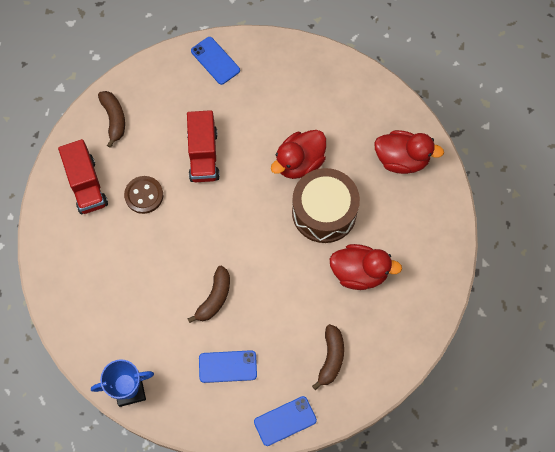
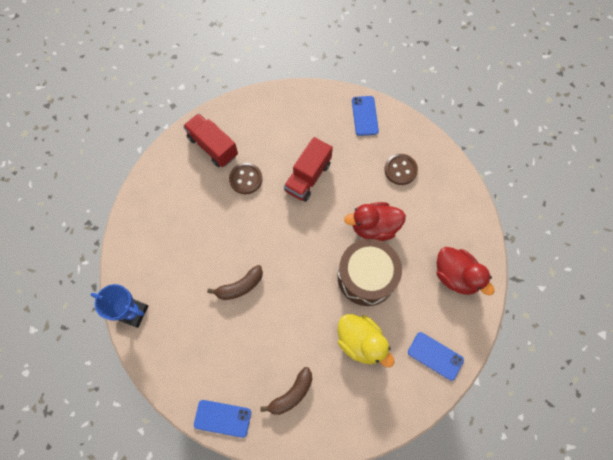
camera: 35 degrees right, 0 degrees up
red truck [58,139,108,214] -> red truck turned 120 degrees clockwise [183,113,238,167]
brown banana [98,91,125,148] -> none
blue phone [199,350,257,383] -> blue phone moved to [408,332,464,381]
red duck [330,244,402,290] -> yellow duck [338,314,394,368]
none -> brown button [384,154,418,185]

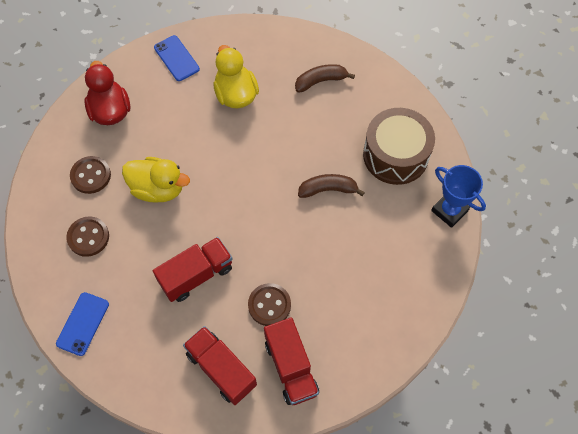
camera: 155 degrees left, 5 degrees down
blue phone [194,400,251,438] -> none
brown drum [337,239,402,306] -> brown drum moved to [363,108,435,185]
red duck [344,202,406,241] -> yellow duck [122,157,190,202]
none -> brown button [70,156,111,194]
none -> red truck [183,326,257,405]

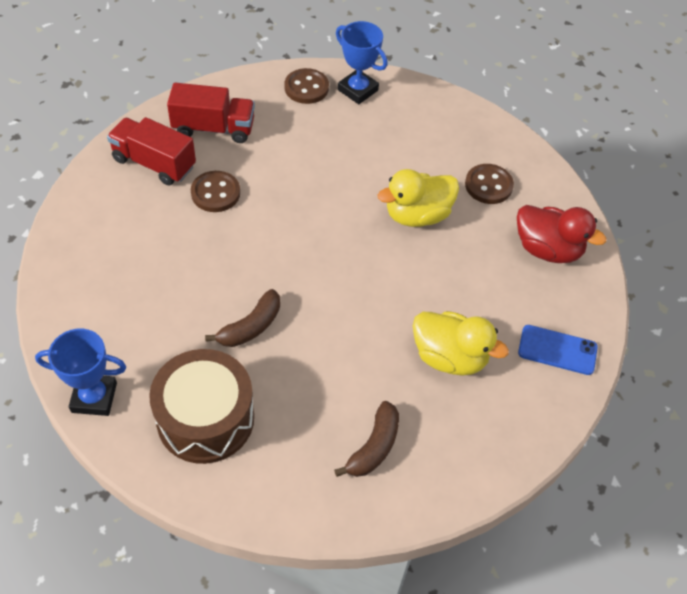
camera: 135 degrees right, 10 degrees down
blue phone [56,292,109,356] -> blue trophy [336,21,388,104]
brown button [66,216,109,257] -> brown button moved to [284,68,329,104]
red truck [153,237,233,302] -> none

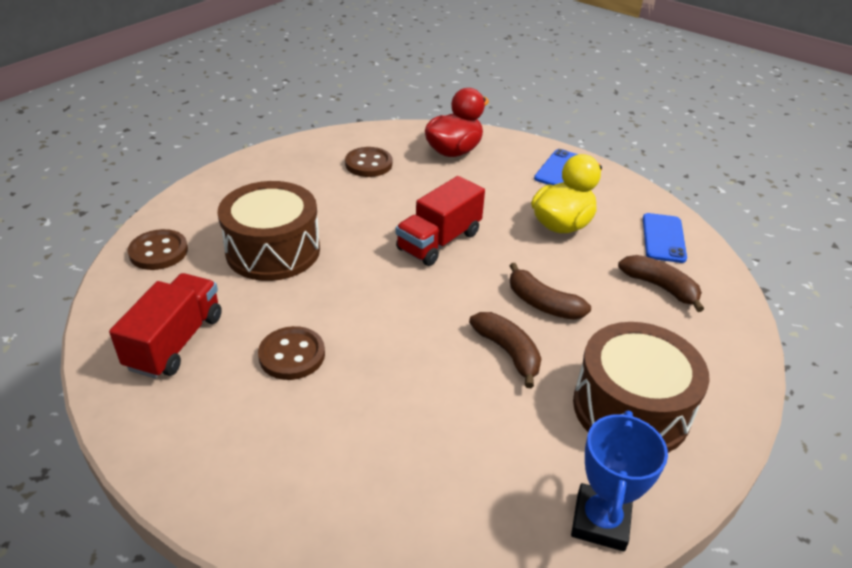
camera: 75 degrees left, 15 degrees down
red truck [107,117,196,185] -> red truck moved to [396,176,485,266]
blue trophy [336,21,388,104] -> none
yellow duck [378,169,459,227] -> none
none -> brown drum [218,181,320,281]
none -> brown banana [510,263,591,320]
none -> blue phone [643,213,687,263]

